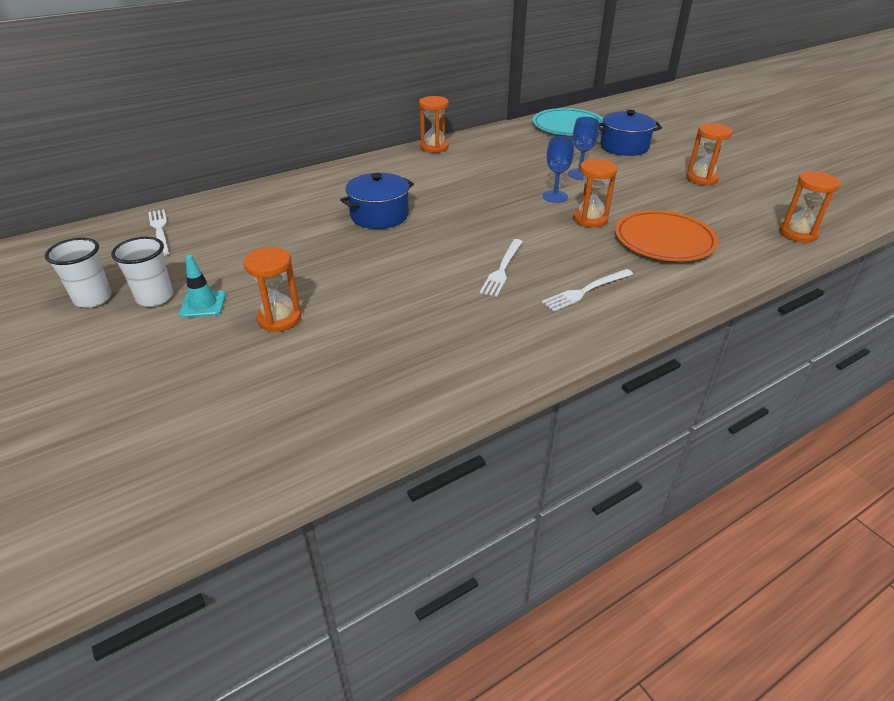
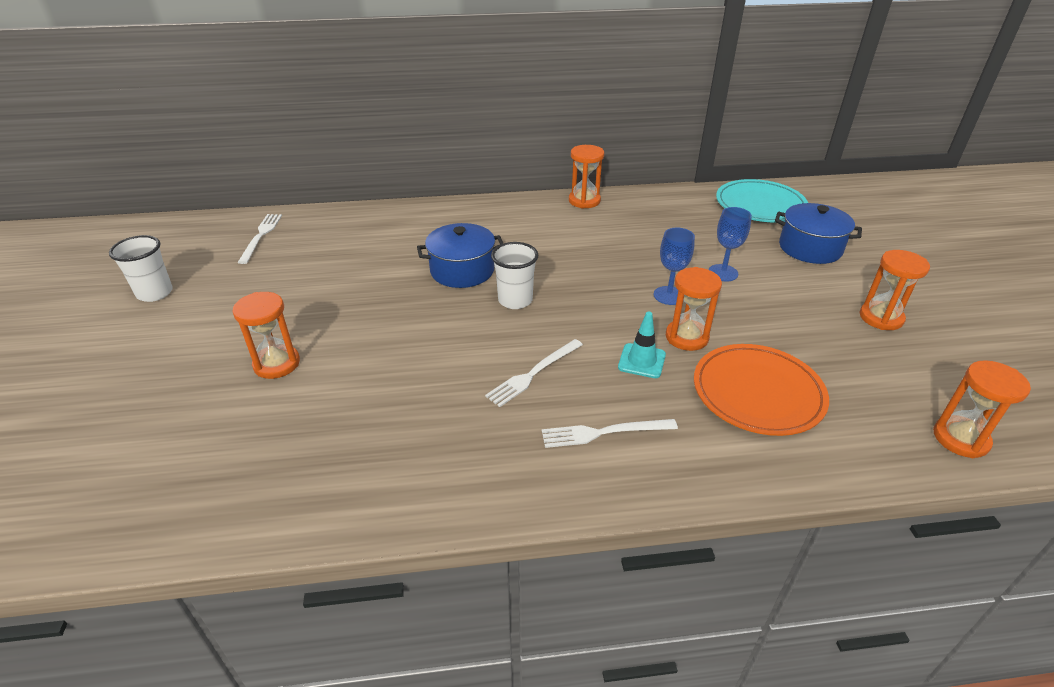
camera: 25 degrees right, 0 degrees up
white cup [111,237,173,307] -> white cup moved to [491,242,538,309]
turquoise traffic cone [179,255,226,318] -> turquoise traffic cone moved to [618,312,666,378]

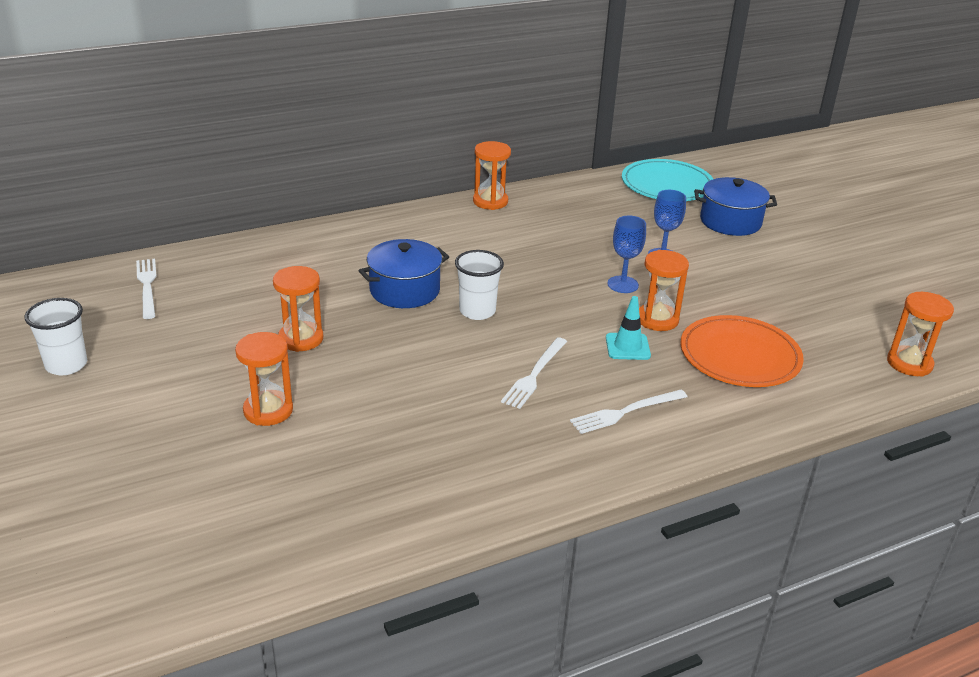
camera: 20 degrees left, 5 degrees down
orange hourglass [860,250,930,330] -> orange hourglass moved to [273,266,323,352]

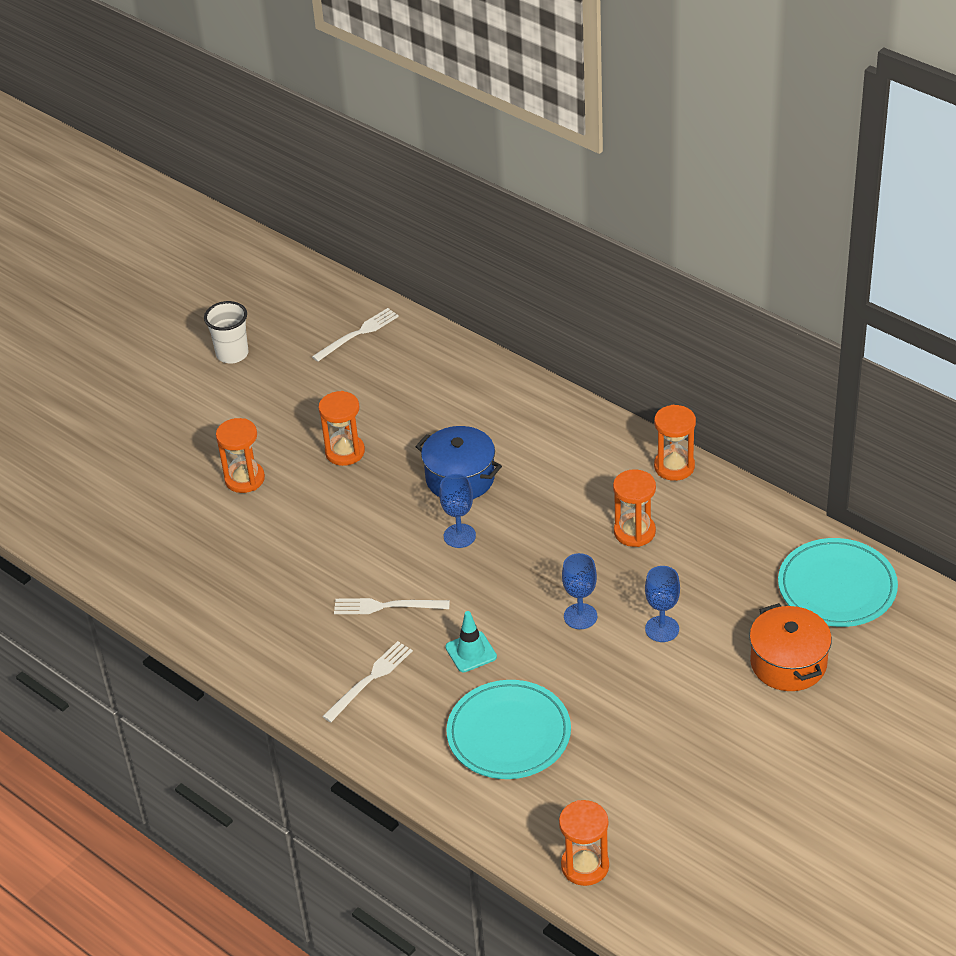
camera: 70 degrees right, 10 degrees up
white cup [455,250,504,320] -> blue goblet [439,474,476,548]
white fork [570,390,687,434] -> white fork turned 90 degrees clockwise [322,641,413,722]
orange hourglass [639,250,689,331] -> orange hourglass moved to [613,469,656,547]
orange plate [680,315,804,387] -> turquoise plate [446,680,571,779]
blue pot [694,177,777,236] -> orange pot [749,603,832,691]

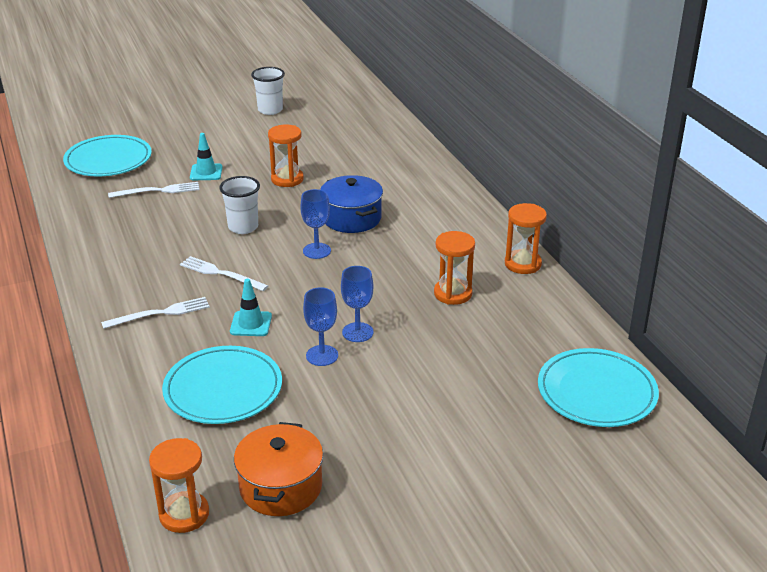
camera: 25 degrees right, 10 degrees down
orange hourglass [216,418,265,493] -> turquoise traffic cone [190,133,223,180]
white fork [312,308,399,362] -> white fork moved to [108,182,200,198]
blue goblet [645,566,680,642] -> blue goblet moved to [303,287,338,366]
orange pot [749,603,832,691] -> orange pot moved to [234,422,323,516]
none -> turquoise plate [63,135,152,176]
none -> white cup [219,176,260,234]

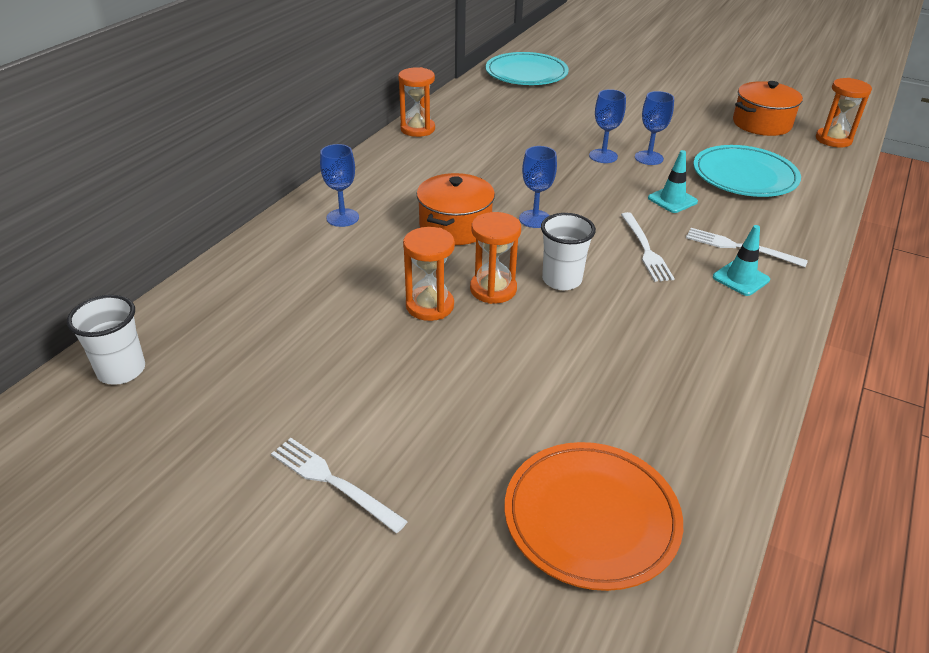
camera: 130 degrees left, 5 degrees up
turquoise plate [63,135,152,176] -> orange plate [505,442,683,591]
white fork [108,182,200,198] -> white fork moved to [271,438,408,533]
turquoise traffic cone [190,133,223,180] -> turquoise traffic cone moved to [713,225,770,296]
white cup [251,67,285,115] -> white cup moved to [67,295,145,385]
blue pot [320,175,383,233] -> orange pot [417,173,495,245]
orange hourglass [434,231,475,305] -> orange hourglass moved to [470,212,521,304]
none -> blue goblet [320,144,359,227]

